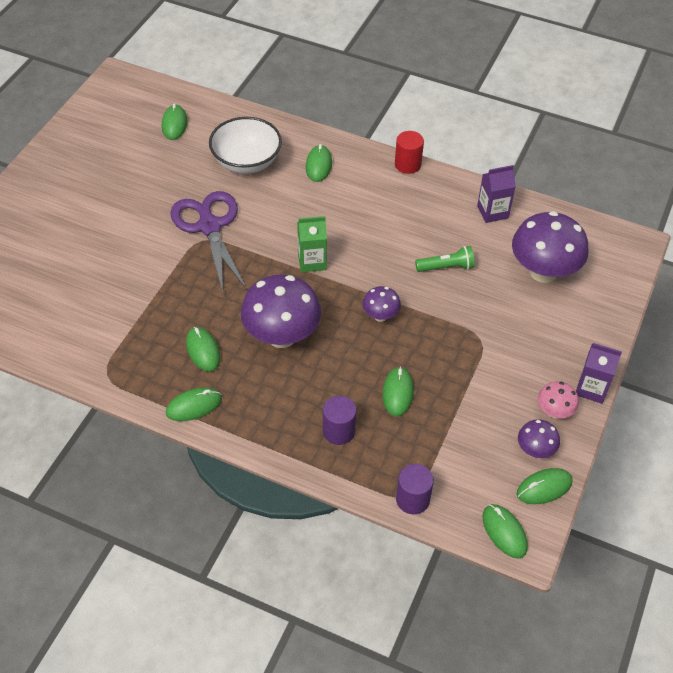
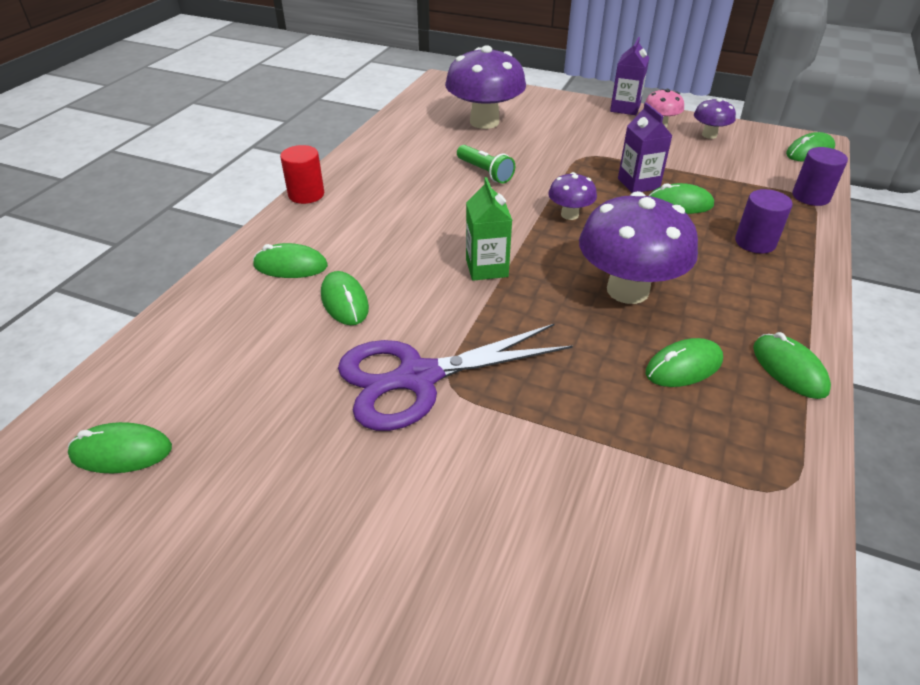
camera: 90 degrees left, 10 degrees down
white bowl [209,117,282,174] -> none
green flashlight [415,246,475,272] -> green flashlight turned 150 degrees clockwise [457,145,515,184]
purple carton [477,165,516,223] -> purple carton moved to [618,102,672,193]
green mouse [517,468,573,504] -> green mouse moved to [321,271,369,325]

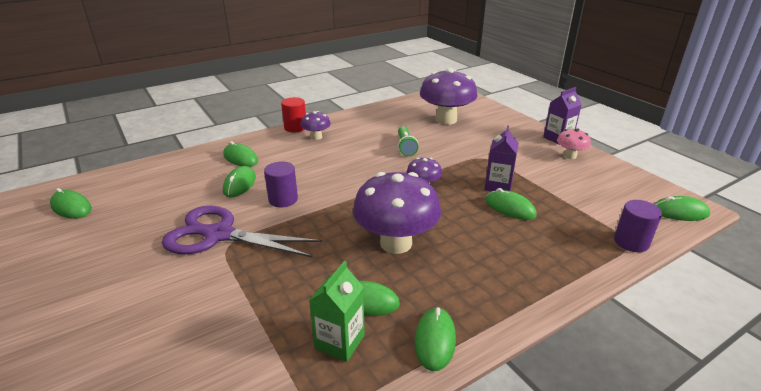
camera: 35 degrees right, 10 degrees down
green carton [466,177,512,281] -> green carton moved to [309,261,365,362]
purple mushroom [694,98,736,139] -> purple mushroom moved to [301,111,331,140]
purple cylinder [735,189,793,254] -> purple cylinder moved to [264,161,298,208]

